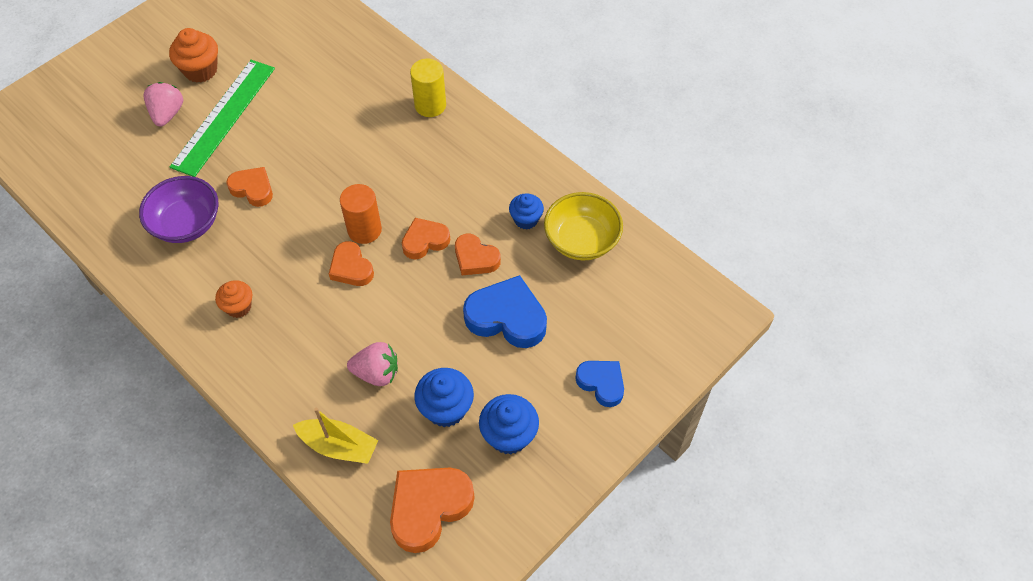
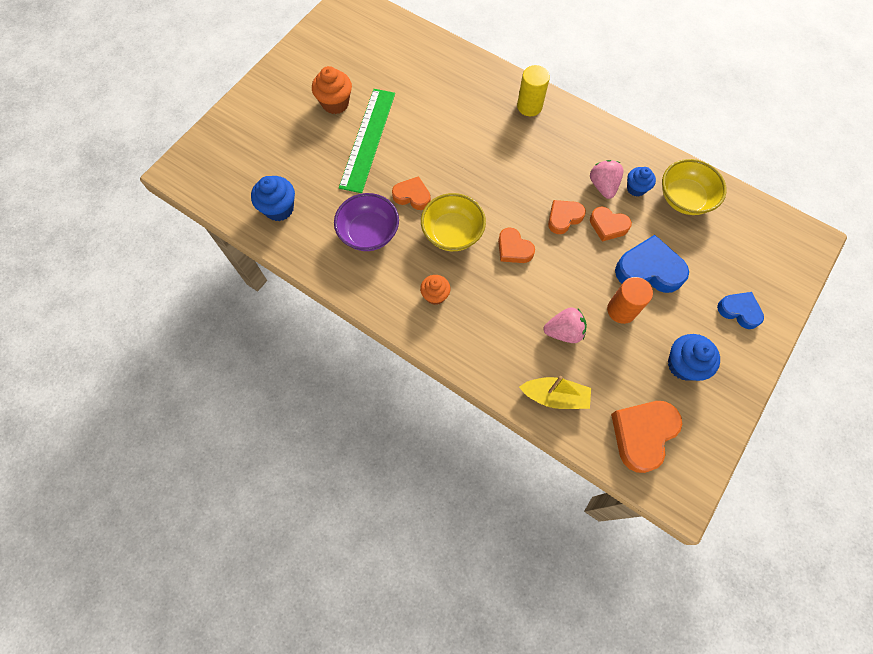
camera: 10 degrees left, 10 degrees up
pink strawberry [143,82,183,127] -> pink strawberry moved to [590,160,624,199]
orange cylinder [340,184,382,244] -> orange cylinder moved to [607,277,653,324]
blue cupcake [414,368,474,427] -> blue cupcake moved to [251,176,295,221]
none -> yellow bowl [421,193,486,251]

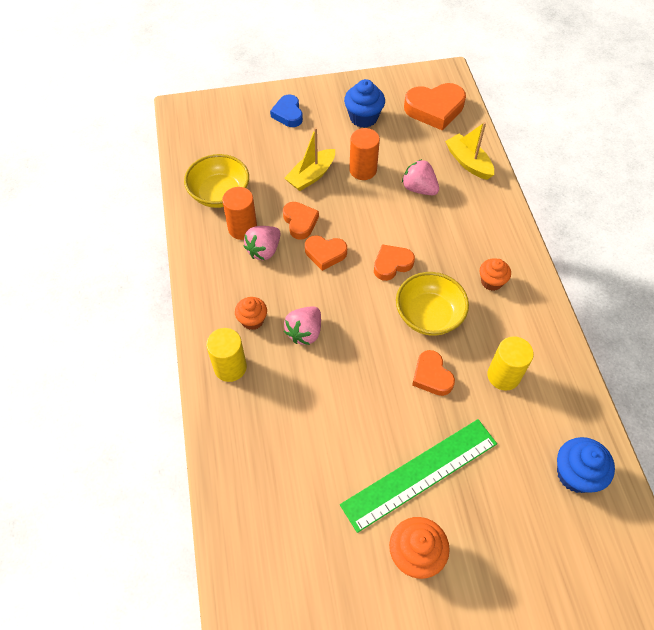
camera: 135 degrees left, 10 degrees down
purple bowl [334,193,399,251] -> yellow cylinder [487,336,534,391]
orange heart [498,227,535,263] -> orange heart turned 120 degrees counterclockwise [374,244,415,281]
blue heart [615,235,689,293] -> yellow boat [285,127,335,191]
blue cupcake [627,167,656,197] -> orange cylinder [222,187,257,240]
none -> orange cupcake [235,297,267,330]
none -> pink strawberry [284,306,321,345]

